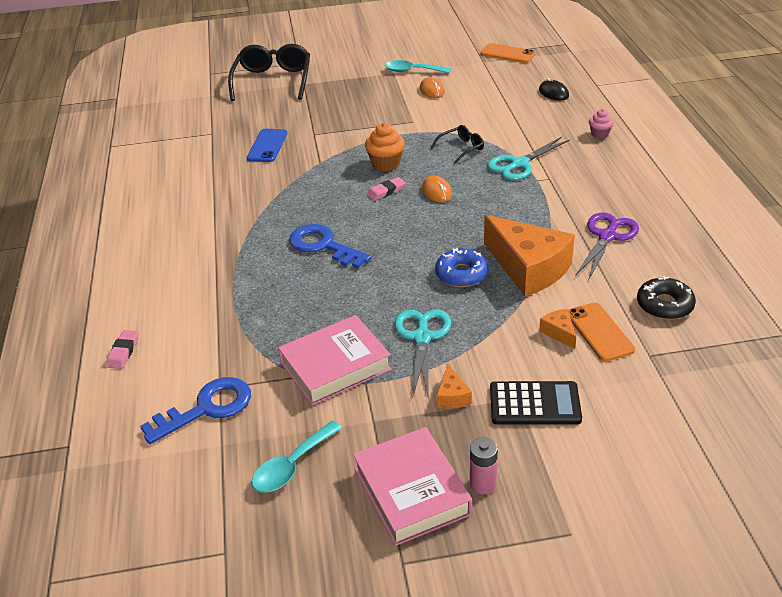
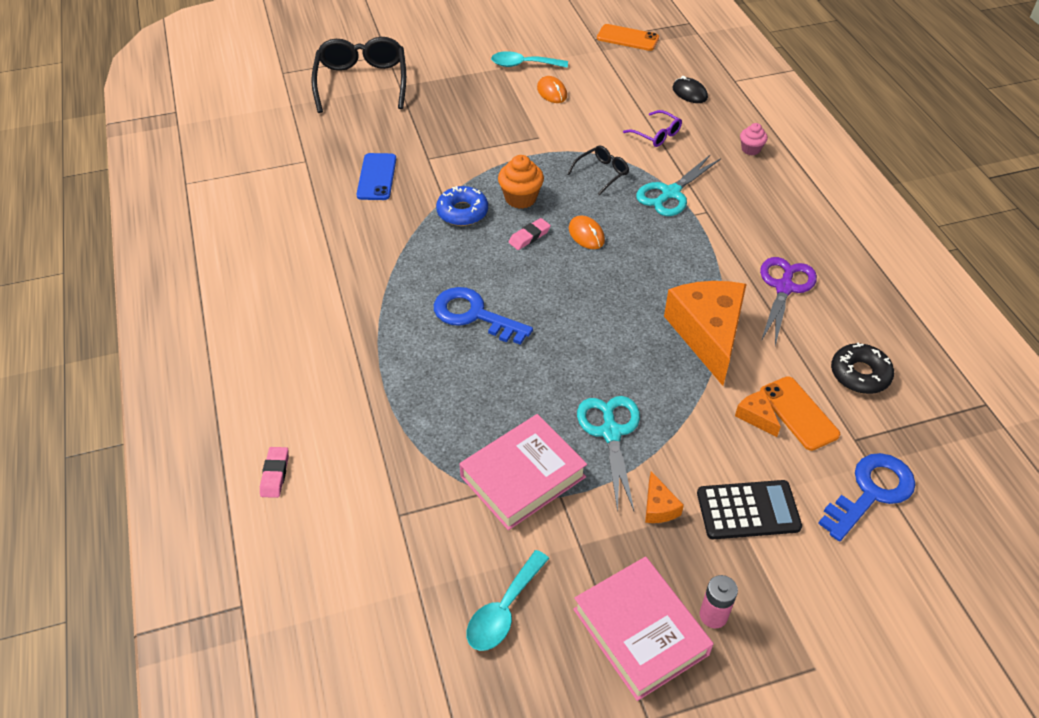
camera: 10 degrees left, 10 degrees up
blue key [140,377,251,444] -> blue key moved to [818,453,916,541]
blue donut [435,248,489,287] -> blue donut moved to [436,186,488,226]
orange cheese [484,215,575,296] -> orange cheese turned 135 degrees counterclockwise [664,281,747,386]
none -> purple glasses [623,110,682,147]

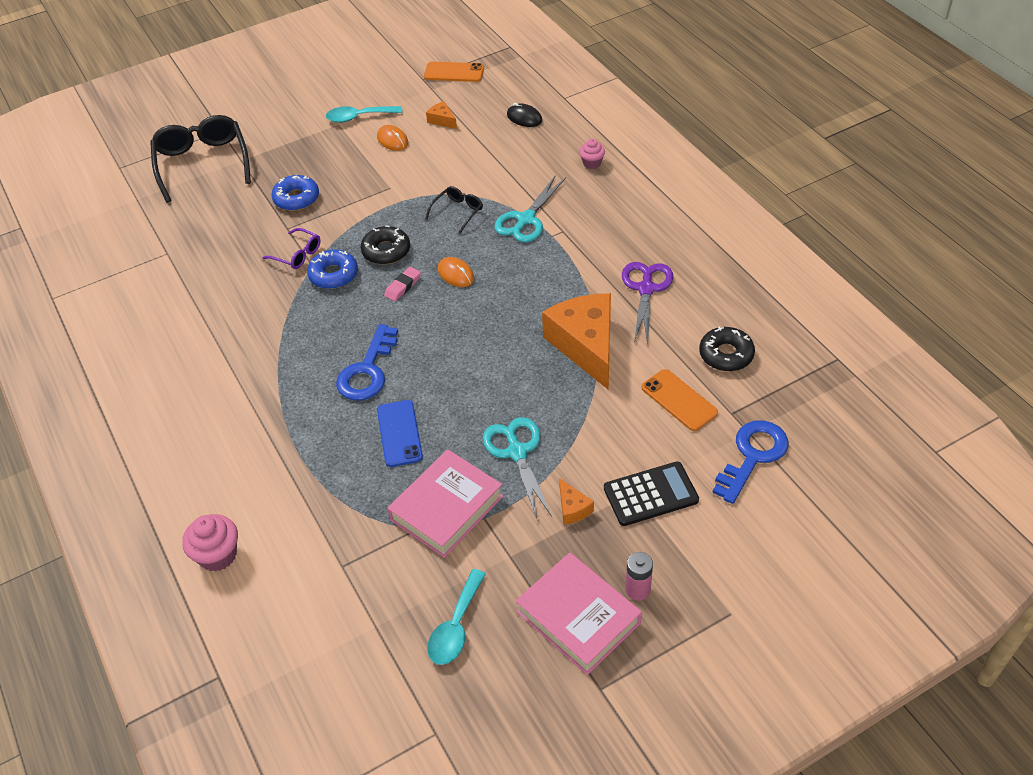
camera: 10 degrees left, 0 degrees up
pink eraser [260,447,289,498] -> pink cupcake [182,514,238,572]
blue phone [357,153,396,200] -> blue phone moved to [377,400,423,467]
blue key [434,287,533,345] -> blue key turned 90 degrees counterclockwise [336,324,398,401]
orange cupcake [498,155,544,209] -> black donut [361,226,410,265]
purple glasses [623,110,682,147] -> purple glasses moved to [262,228,320,269]
orange cheese [735,390,781,437] -> orange cheese moved to [426,101,457,129]
none -> blue donut [271,175,319,211]

